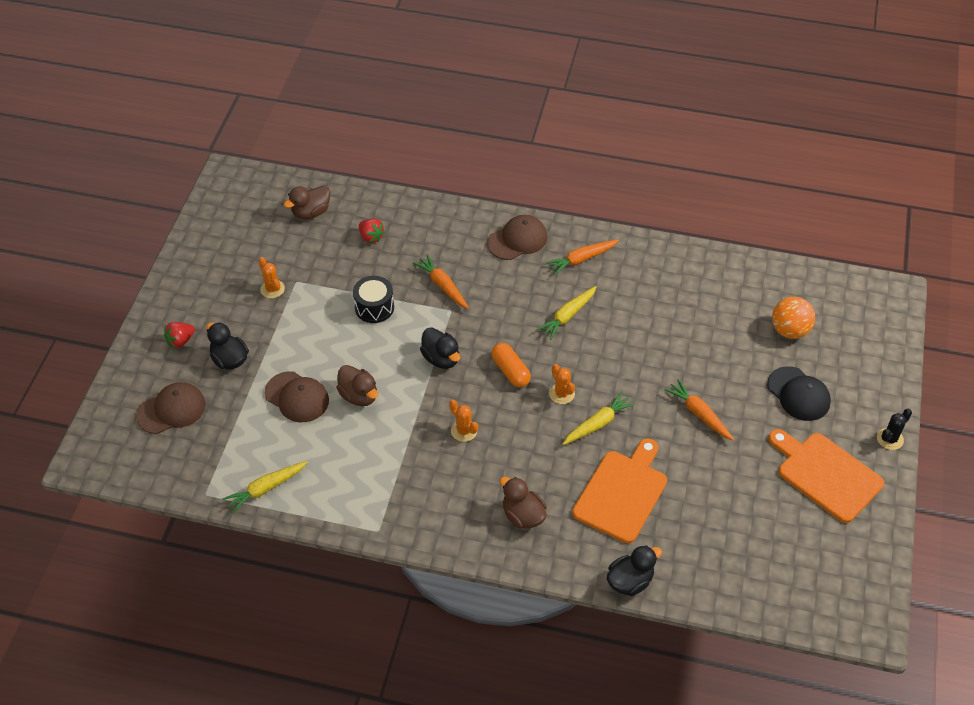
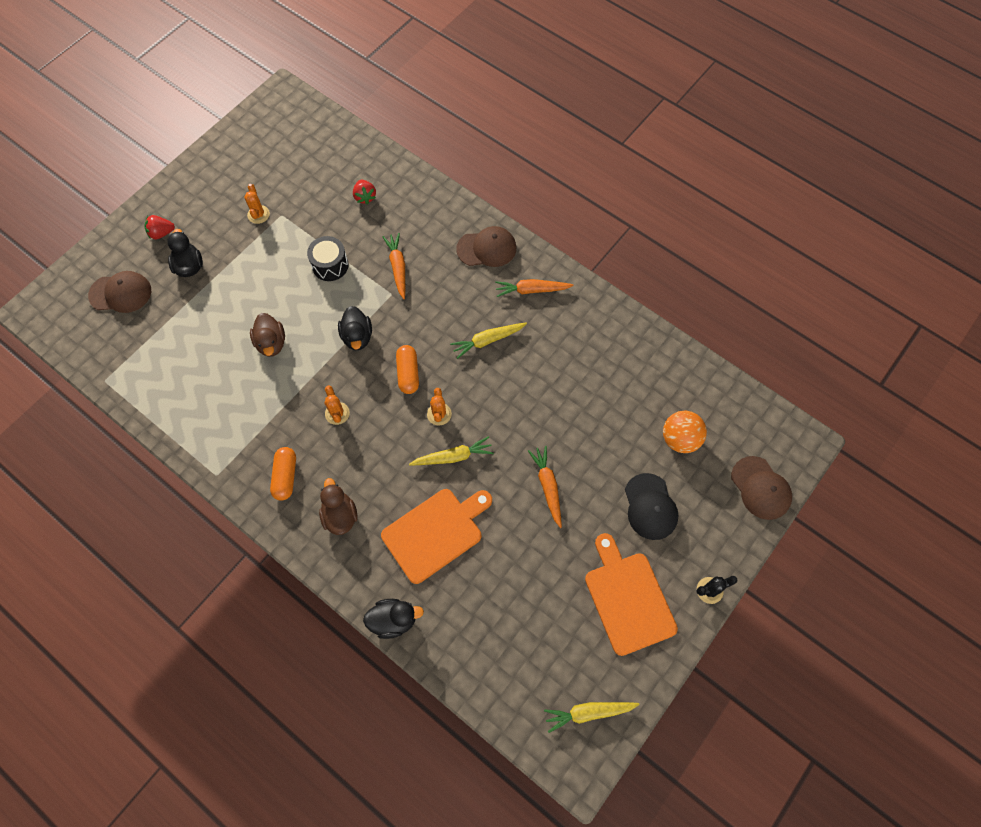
camera: 25 degrees right, 15 degrees up
yellow carrot [223,461,308,513] -> yellow carrot moved to [544,702,639,733]
brown cap [265,371,329,422] -> brown cap moved to [731,456,792,520]
brown duck [284,186,330,219] -> none
none -> orange capsule [270,447,296,501]

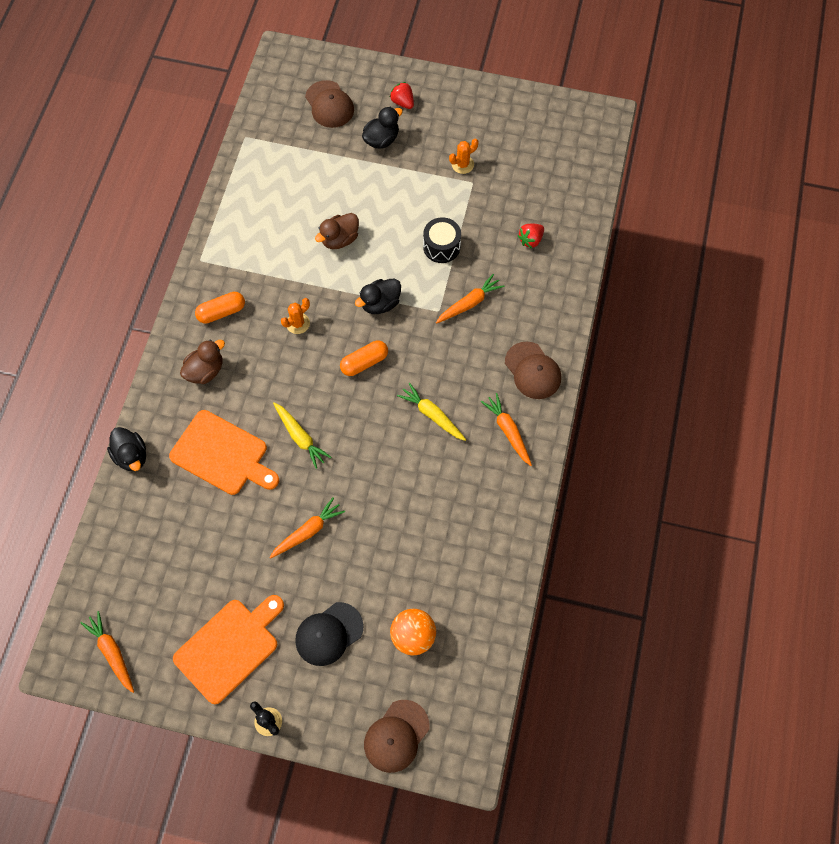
camera: 65 degrees right, 0 degrees up
orange cactus [427,388,452,426] -> none
yellow carrot [544,702,639,733] -> orange carrot [81,611,134,693]

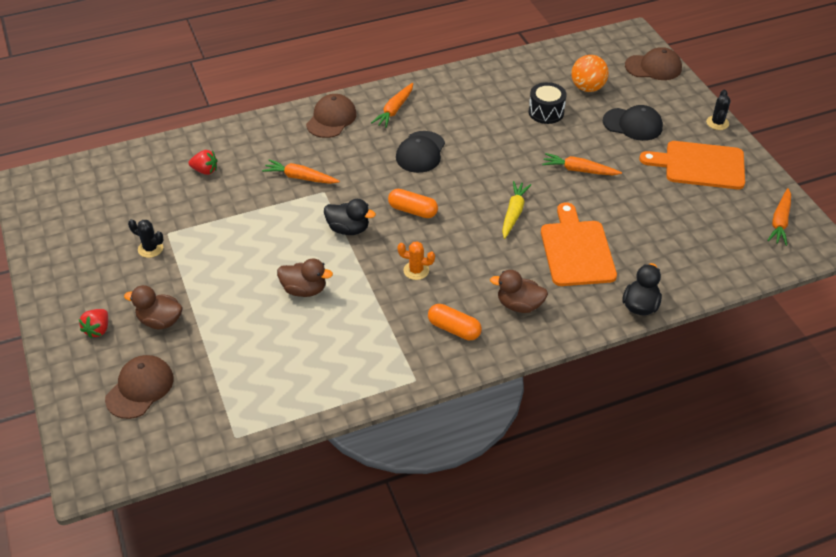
camera: 125 degrees left, 20 degrees down
black duck [362,107,403,149] -> brown duck [124,285,183,329]
yellow carrot [397,383,466,441] -> black cap [396,131,445,173]
black drum [423,217,461,263] -> black drum moved to [529,82,567,124]
orange cactus [449,138,478,174] -> black cactus [128,219,164,258]

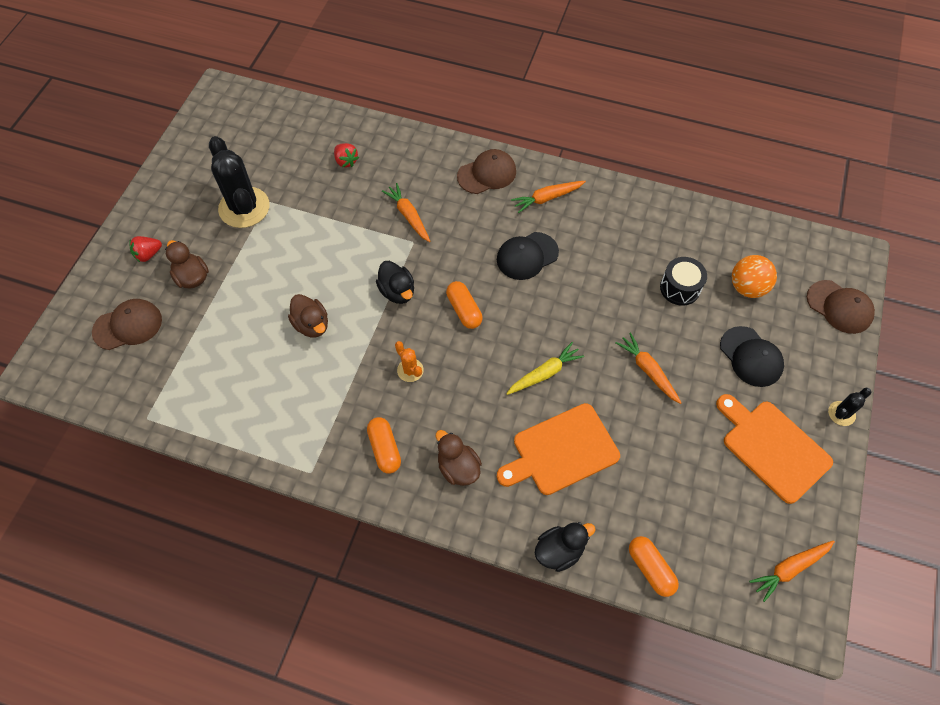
camera: 40 degrees right, 15 degrees up
black cactus [128,219,164,258] -> black cactus [209,136,270,228], size x2.16
orange cutting board [541,202,617,286] -> orange cutting board turned 150 degrees counterclockwise [497,403,620,495]
none -> orange capsule [629,536,679,597]

